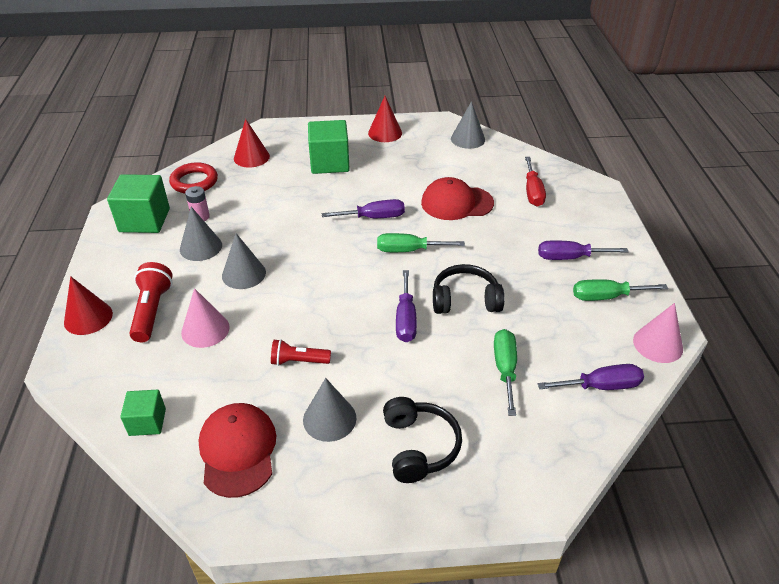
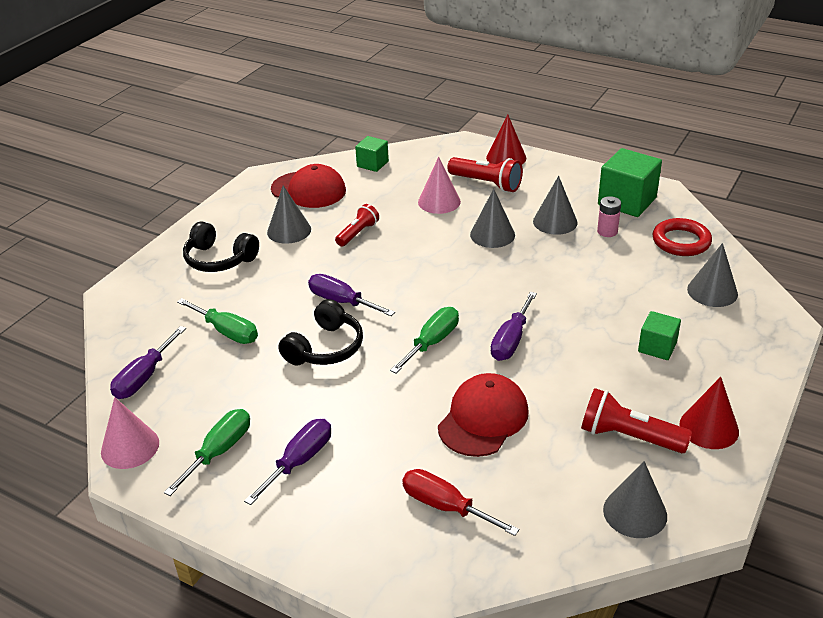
camera: 125 degrees right, 5 degrees down
red cone [234,119,270,168] -> grey cone [687,243,738,307]
green cube [308,120,350,174] -> green cube [638,311,681,360], size x0.58
none -> red flashlight [581,388,692,453]

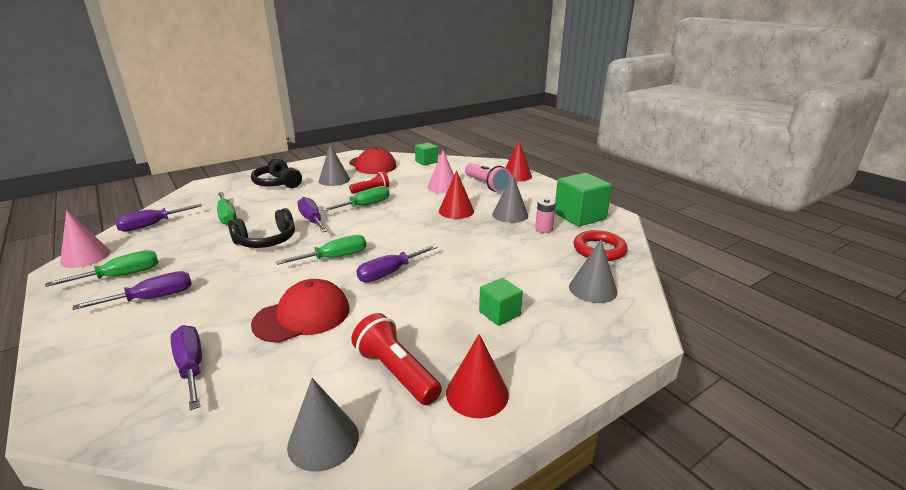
camera: 25 degrees right, 10 degrees down
red screwdriver [402,469,519,536] -> purple screwdriver [171,325,202,410]
red flashlight [447,157,523,192] -> pink flashlight [465,163,511,192]
grey cone [470,189,515,248] -> red cone [439,170,474,219]
none -> green screwdriver [322,186,389,211]

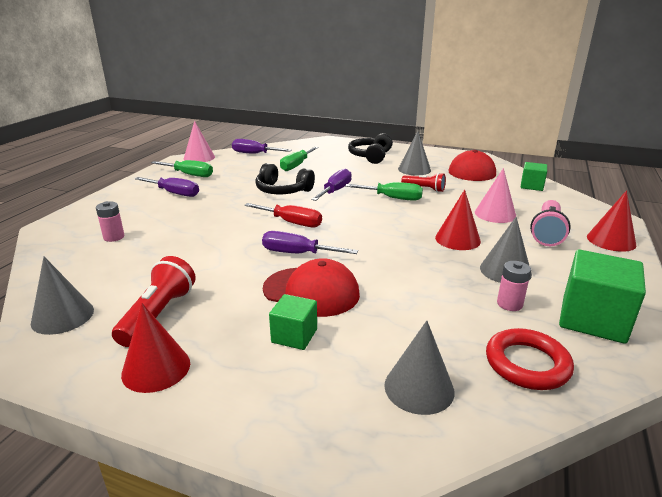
camera: 55 degrees right, 0 degrees up
purple screwdriver [171,325,202,410] -> pink battery [96,201,124,242]
red cap [251,279,349,343] -> red cap moved to [263,258,360,317]
green screwdriver [276,235,366,265] -> red screwdriver [244,203,322,227]

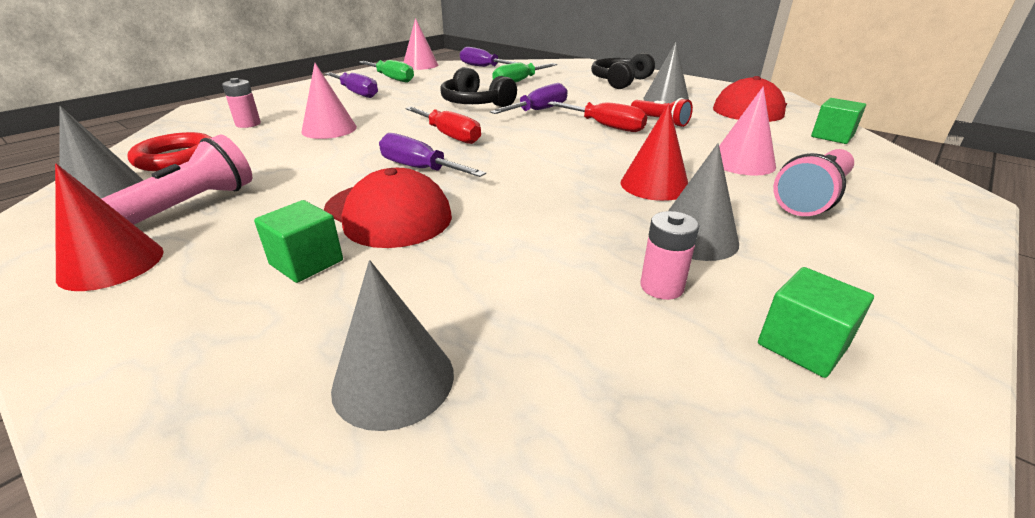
camera: 20 degrees right, 5 degrees up
red flashlight [112,256,196,347] -> pink flashlight [101,134,252,225]
green screwdriver [345,182,423,201] -> red screwdriver [548,101,647,132]
red ring [486,328,574,390] -> red ring moved to [127,132,212,171]
green cube [559,249,646,344] -> green cube [758,267,874,378], size x0.58
red cone [587,190,636,252] -> none
none -> pink cone [301,63,357,139]

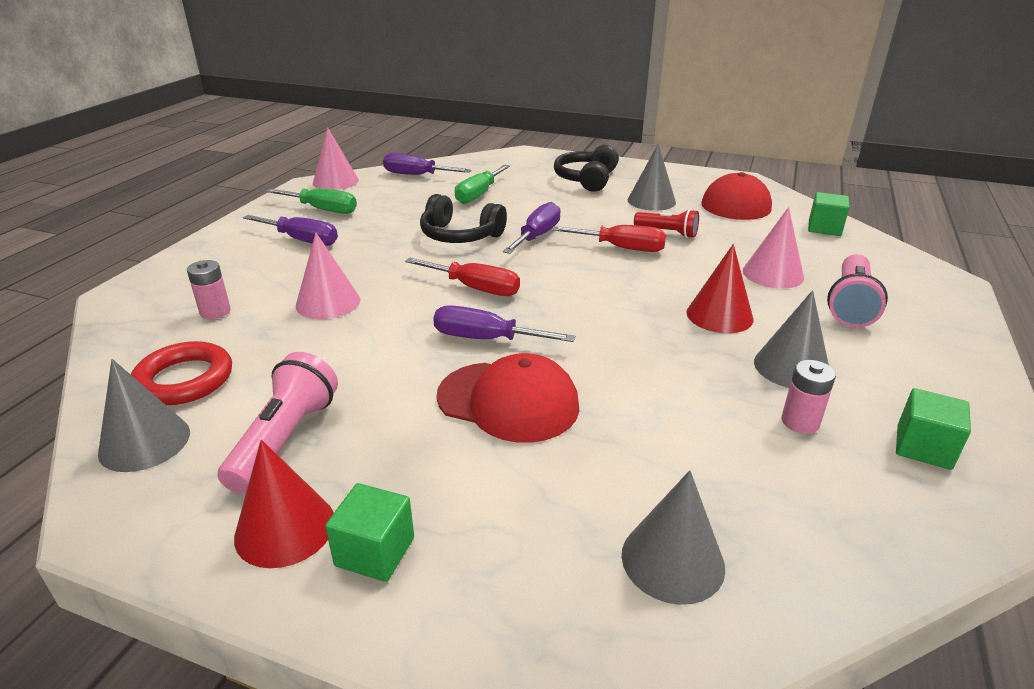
camera: 20 degrees left, 0 degrees up
green cube [254,200,343,283] -> green cube moved to [325,483,414,582]

